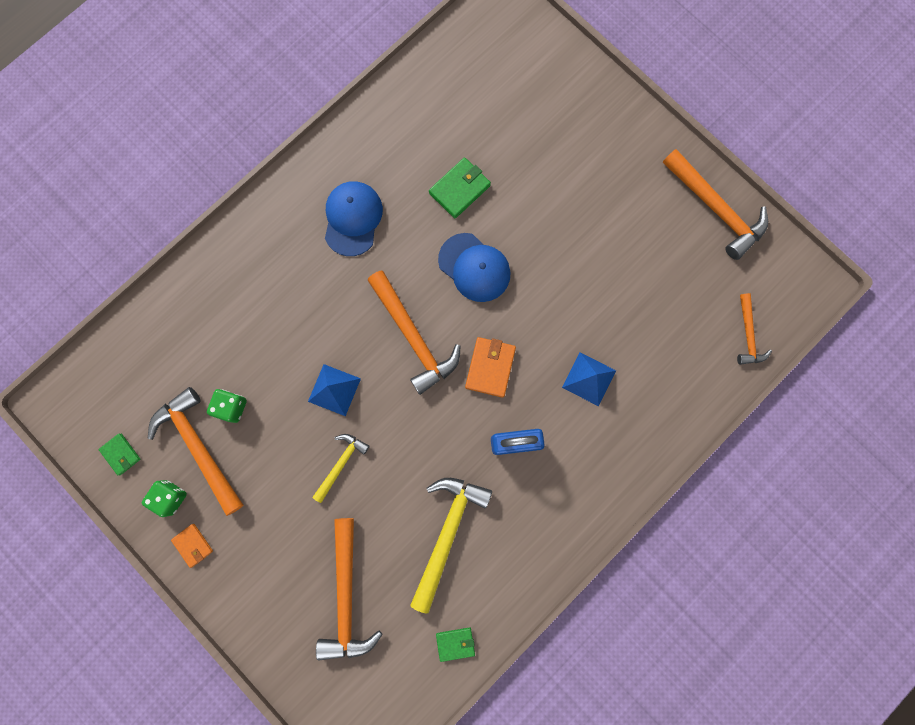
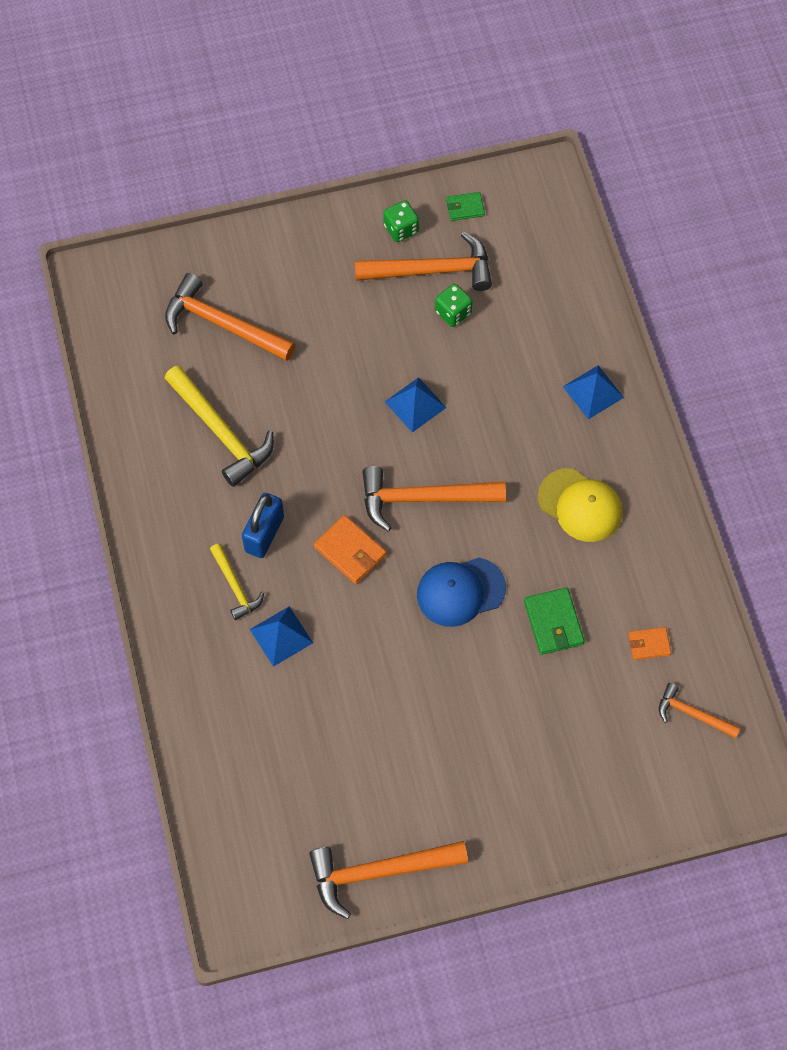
camera: 120 degrees right, 15 degrees down
orange wallet [171,524,213,568] -> orange wallet moved to [628,627,671,660]
yellow hammer [312,434,370,503] -> yellow hammer moved to [210,543,264,620]
blue cap [325,182,383,256] -> yellow cap [538,468,622,542]
green wallet [436,627,475,662] -> none
orange hammer [737,293,772,365] -> orange hammer moved to [659,683,740,738]
none -> blue pyramid [563,365,624,419]

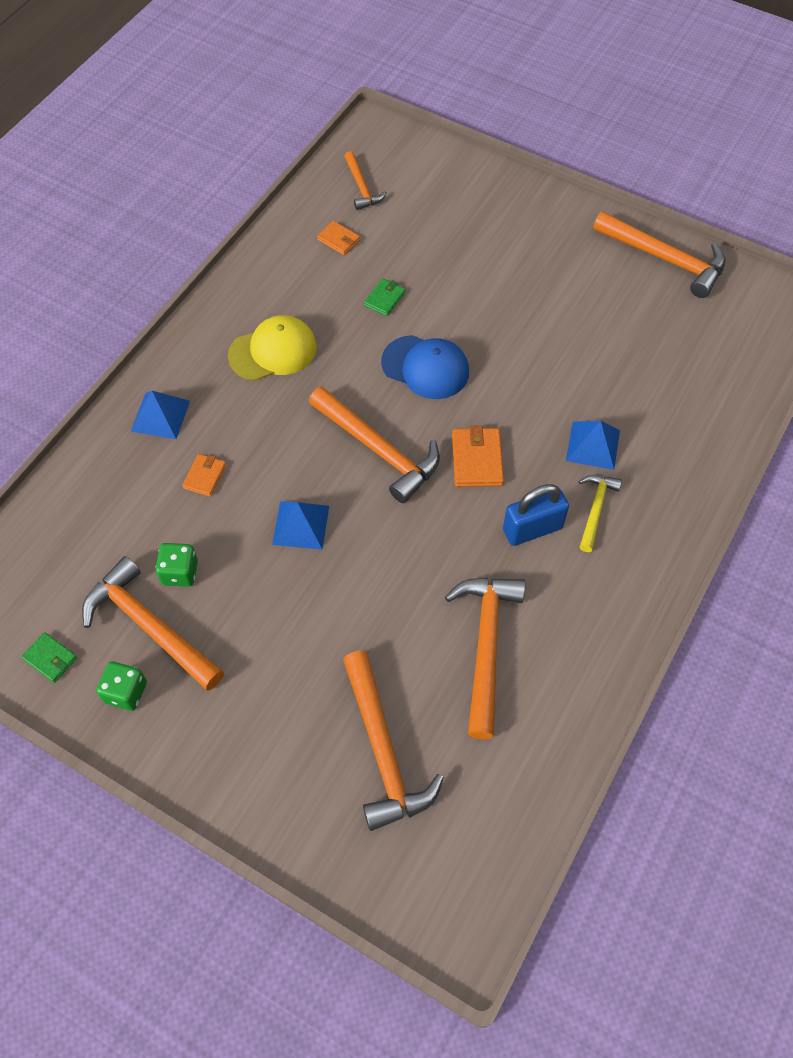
camera: 135 degrees left, 5 degrees down
yellow hammer [165,365,274,487] -> orange hammer [445,578,525,739]
green wallet [524,588,584,655] -> green wallet [364,278,405,316], size x0.63
yellow cap [538,468,622,542] -> yellow cap turned 75 degrees clockwise [228,315,317,381]
none -> orange wallet [182,454,226,497]

